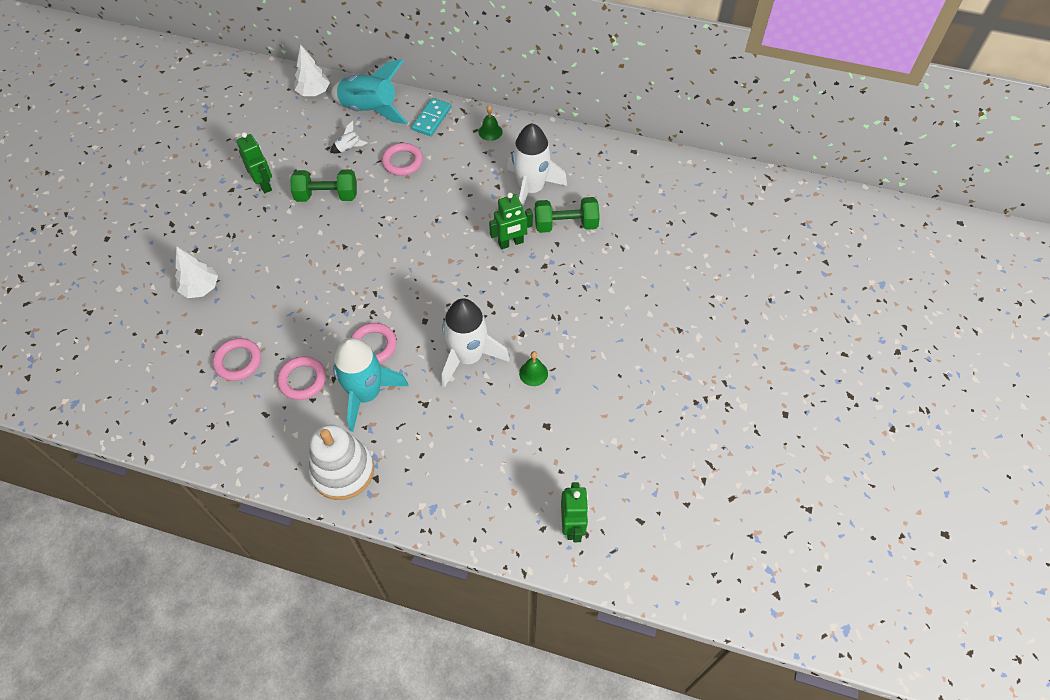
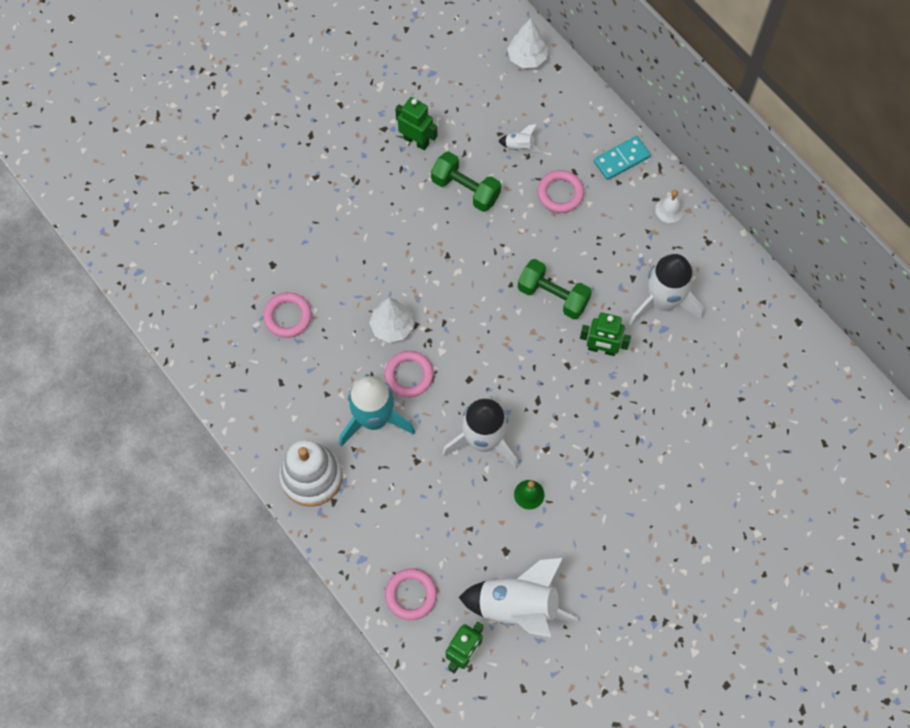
camera: 35 degrees right, 10 degrees up
white tree [175,246,218,298] -> white tree moved to [369,298,413,343]
green robot [236,132,272,193] -> green robot turned 60 degrees counterclockwise [395,97,437,150]
pink ring [277,356,326,400] -> pink ring moved to [385,568,437,620]
turquoise rocket [331,59,408,124] -> none
green bell [479,105,503,141] -> white bell [655,190,684,223]
green dumbbell [535,197,600,233] -> green dumbbell moved to [518,259,592,319]
none -> white rocket [459,557,578,637]

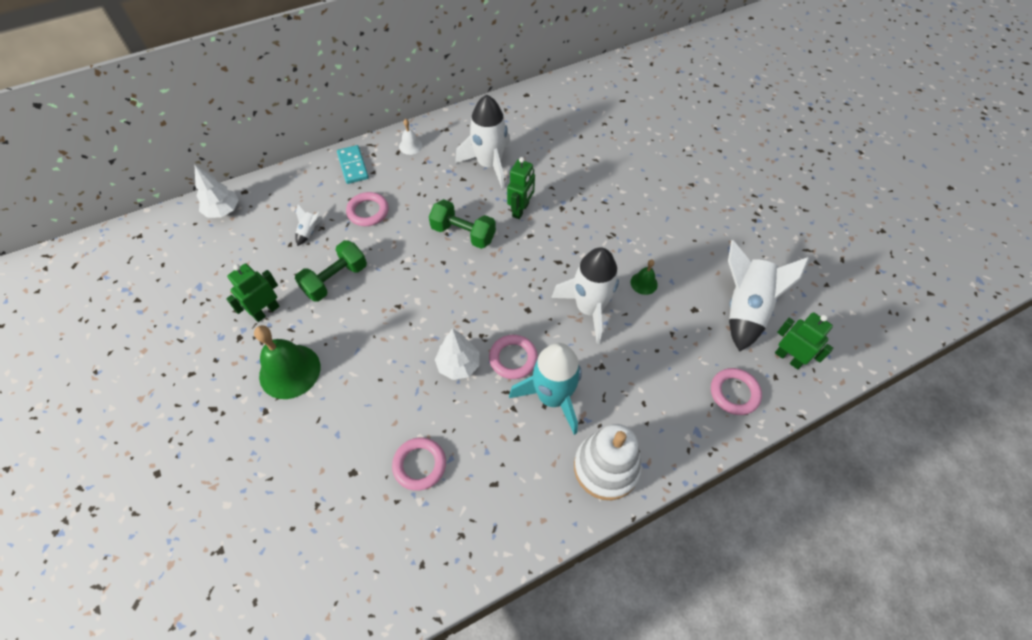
camera: 80 degrees left, 10 degrees down
green dumbbell [518,259,592,319] -> green dumbbell turned 75 degrees clockwise [429,199,496,249]
none -> green bell [254,325,321,399]

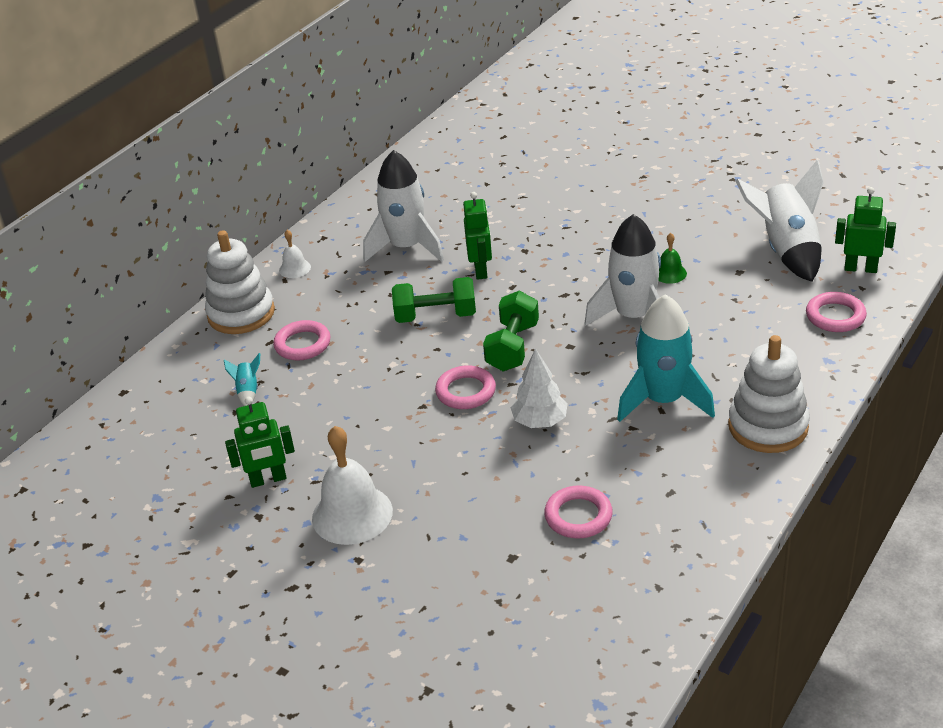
camera: 25 degrees left, 20 degrees down
white tree [195,165,239,218] -> none
green robot [226,263,280,322] -> green robot turned 120 degrees counterclockwise [225,397,295,488]
green bell [254,325,321,399] -> white bell [312,426,393,545]
white rocket [295,205,322,246] -> turquoise rocket [224,353,260,406]
green dumbbell [295,240,367,302] -> green dumbbell moved to [483,291,539,371]
turquoise domino [337,145,369,184] -> white stacking toy [205,230,275,334]
pink ring [489,335,538,379] -> pink ring moved to [435,365,496,409]

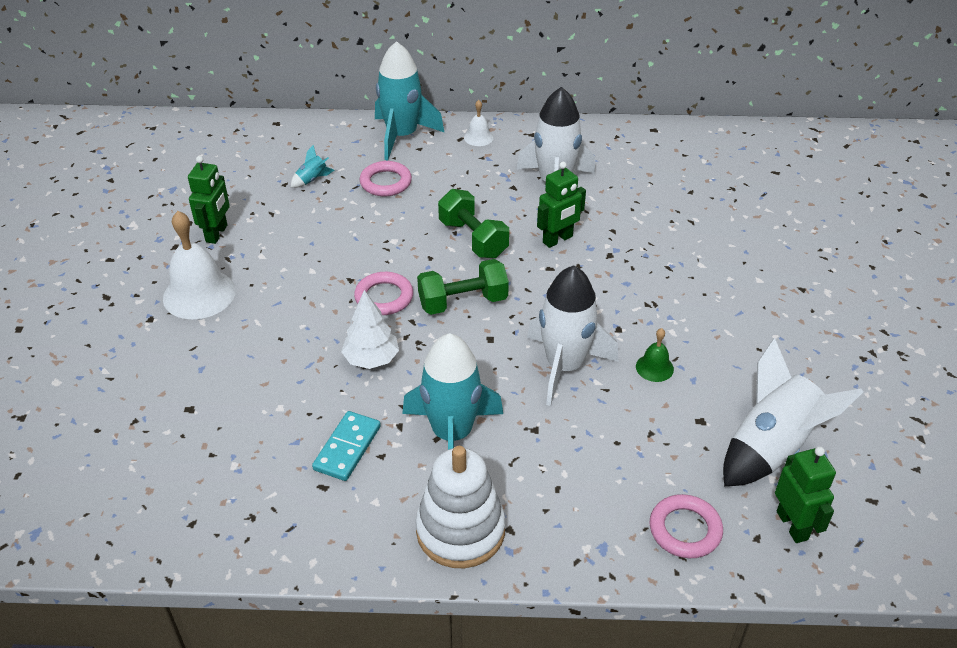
camera: 55 degrees right, 5 degrees up
white stacking toy [205,230,275,334] -> turquoise rocket [375,41,445,160]
green robot [225,397,295,488] -> green robot turned 120 degrees counterclockwise [188,156,230,244]
pink ring [544,486,613,538] -> none
none -> turquoise domino [312,411,381,481]

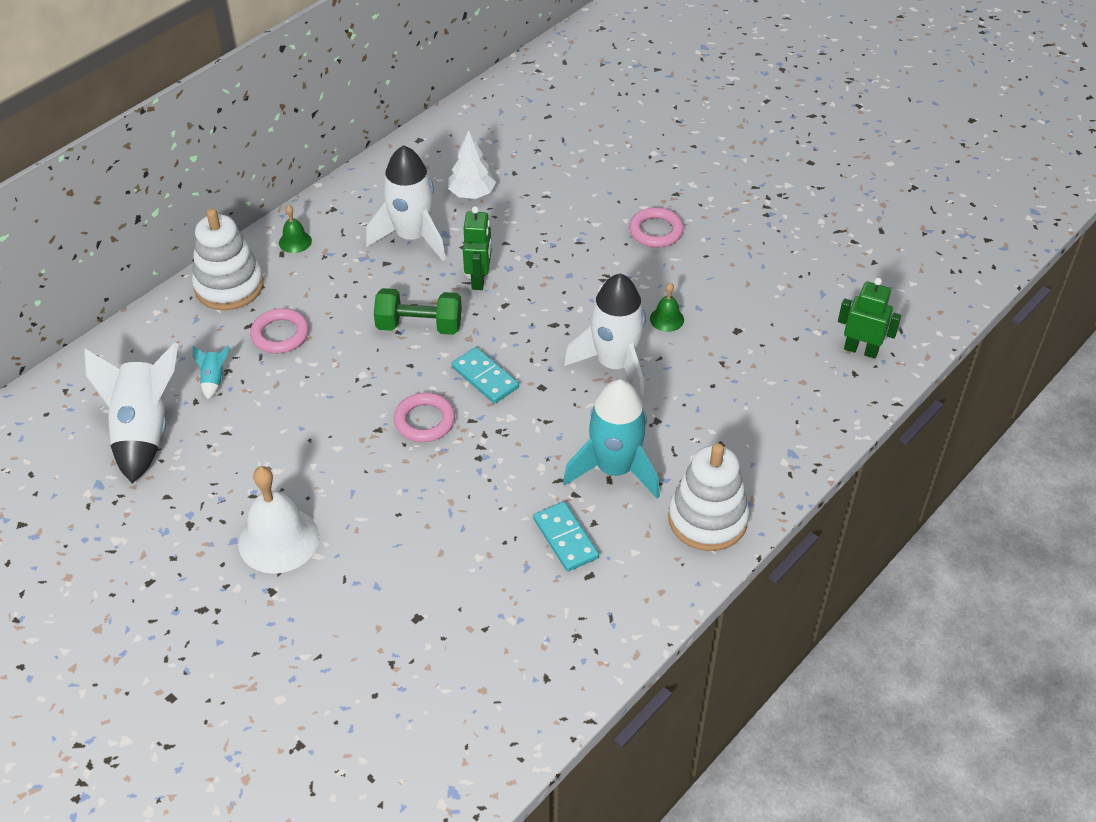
camera: 50 degrees left, 5 degrees up
green robot [188,156,230,244] -> none
white tree [341,290,399,369] -> white tree moved to [448,130,496,199]
turquoise rocket [375,41,445,160] -> white stacking toy [192,208,264,310]
green dumbbell [417,259,509,315] -> turquoise domino [452,347,519,404]
white bell [464,100,494,146] -> green bell [279,205,312,253]
pink ring [650,494,723,558] -> pink ring moved to [629,207,684,248]
white rocket [723,338,863,486] -> white rocket moved to [84,343,178,484]

